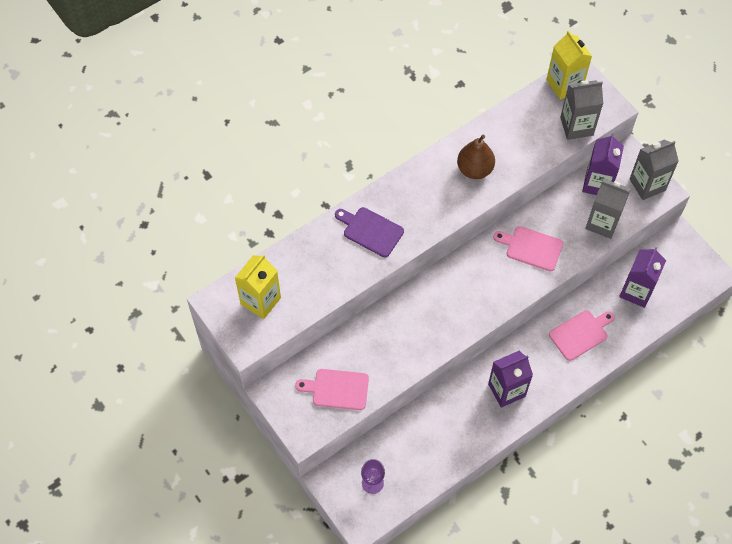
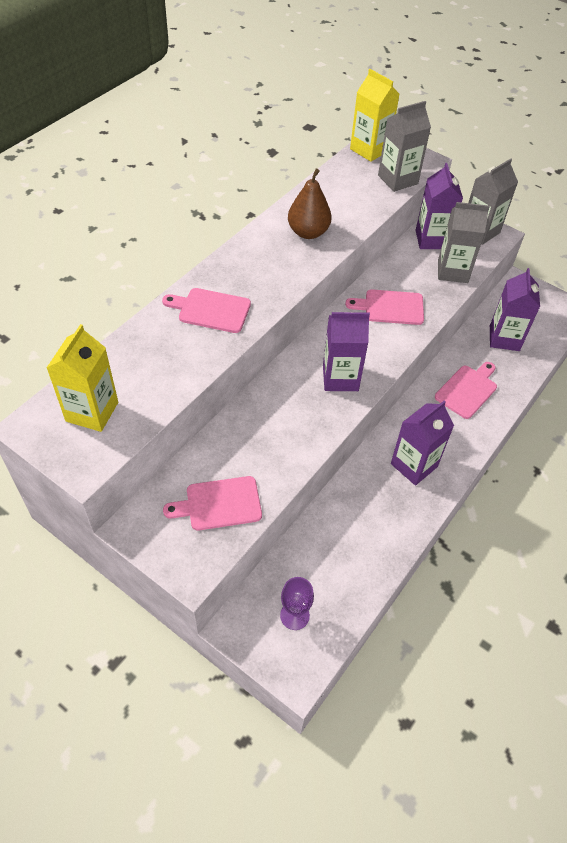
camera: 20 degrees left, 10 degrees down
purple cutting board [335,207,404,257] -> pink cutting board [162,288,251,333]
none -> purple carton [323,312,370,391]

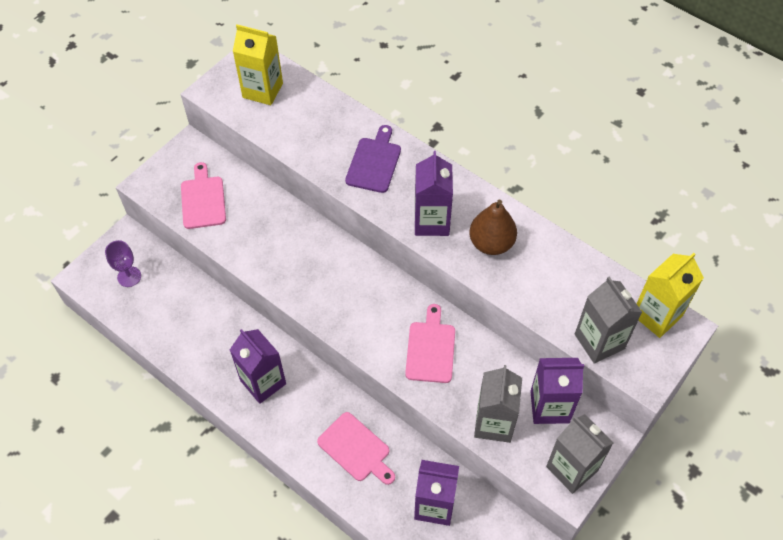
camera: 95 degrees right, 5 degrees up
pink cutting board [162,288,251,333] -> purple cutting board [345,125,401,193]
purple carton [323,312,370,391] -> purple carton moved to [415,151,453,236]

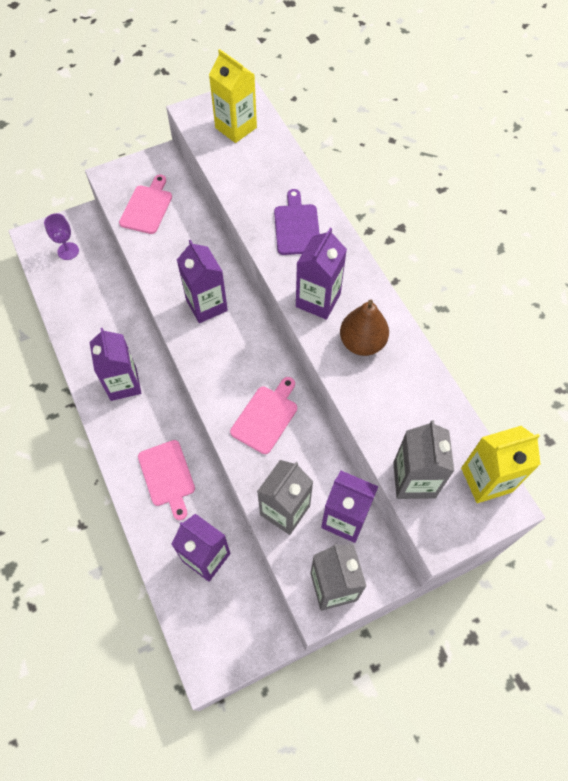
camera: 25 degrees right, 5 degrees up
purple cutting board [345,125,401,193] -> purple cutting board turned 45 degrees counterclockwise [274,189,320,255]
none -> purple carton [177,240,228,323]

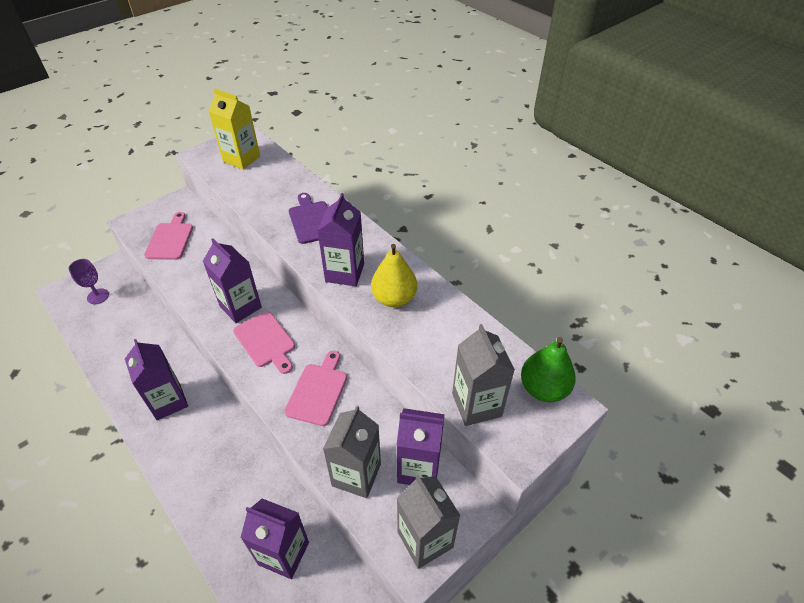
camera: 15 degrees left, 15 degrees down
pink cutting board [138,440,195,520] -> pink cutting board moved to [233,312,295,374]
brown pear [340,300,389,356] -> yellow pear [371,244,417,307]
yellow carton [461,426,541,503] -> green pear [521,337,576,402]

